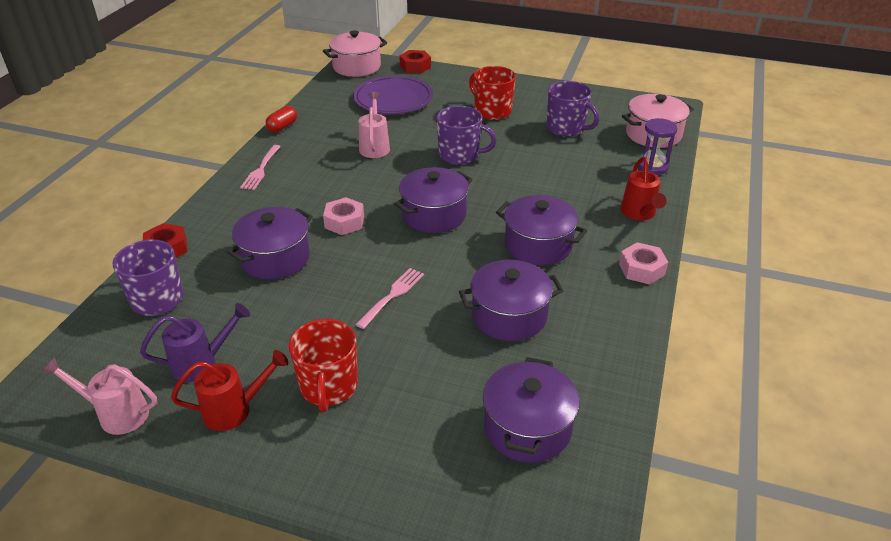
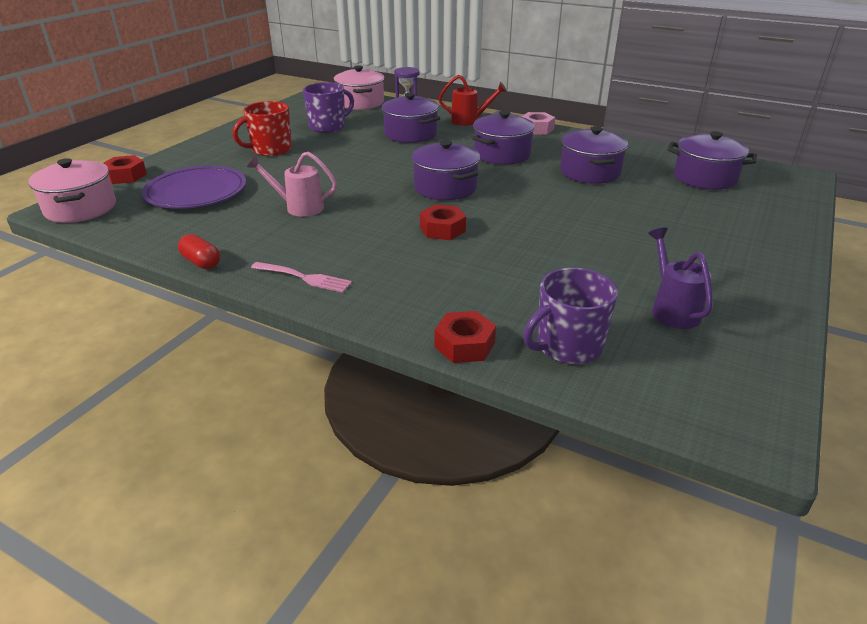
camera: 80 degrees left, 5 degrees down
pink watering can [41,357,157,435] -> none
red watering can [171,350,288,431] -> none
purple pot [227,207,312,279] -> purple pot moved to [382,93,440,143]
red mug [289,319,358,412] -> none
pink nut [323,197,364,235] -> red nut [420,204,466,240]
pink fork [355,268,424,329] -> none
purple mug [436,106,497,165] -> none

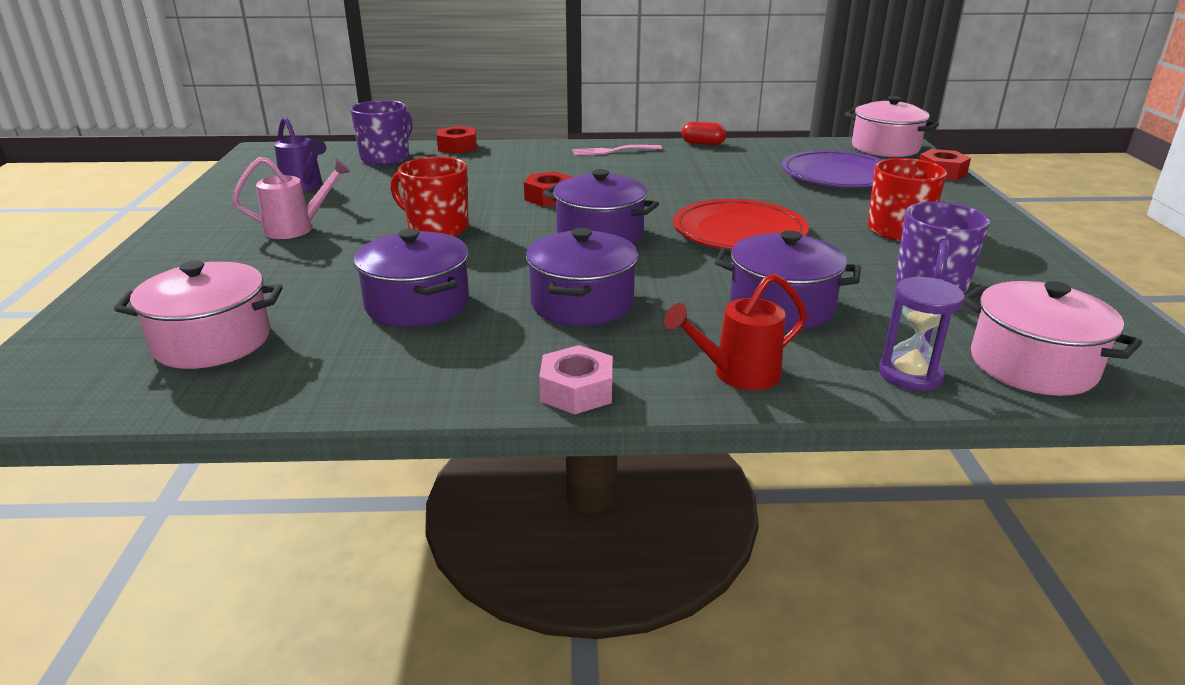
camera: 150 degrees right, 5 degrees down
pink watering can [247,151,337,217] -> pink watering can moved to [232,157,351,239]
purple pot [668,131,757,190] -> pink pot [114,261,283,369]
none -> red mug [391,156,469,236]
none -> red plate [673,199,809,249]

